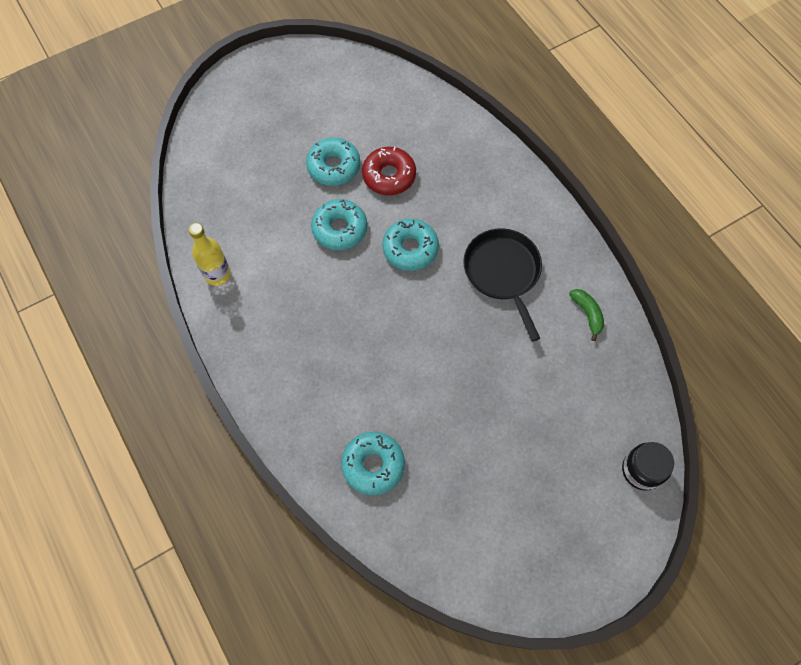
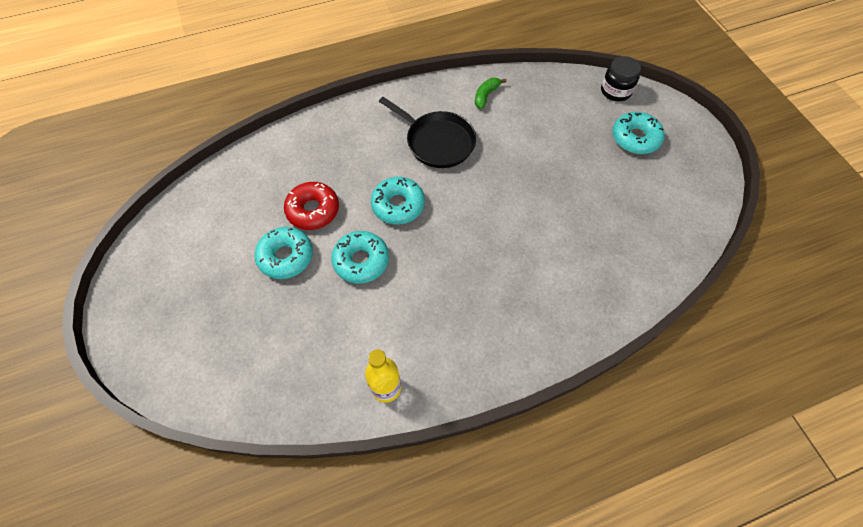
camera: 80 degrees left, 5 degrees down
turquoise donut [341,432,405,495] -> turquoise donut moved to [612,112,665,154]
black pan [463,228,542,341] -> black pan turned 135 degrees counterclockwise [379,97,476,168]
green banana [569,289,604,341] -> green banana turned 45 degrees counterclockwise [475,78,506,109]

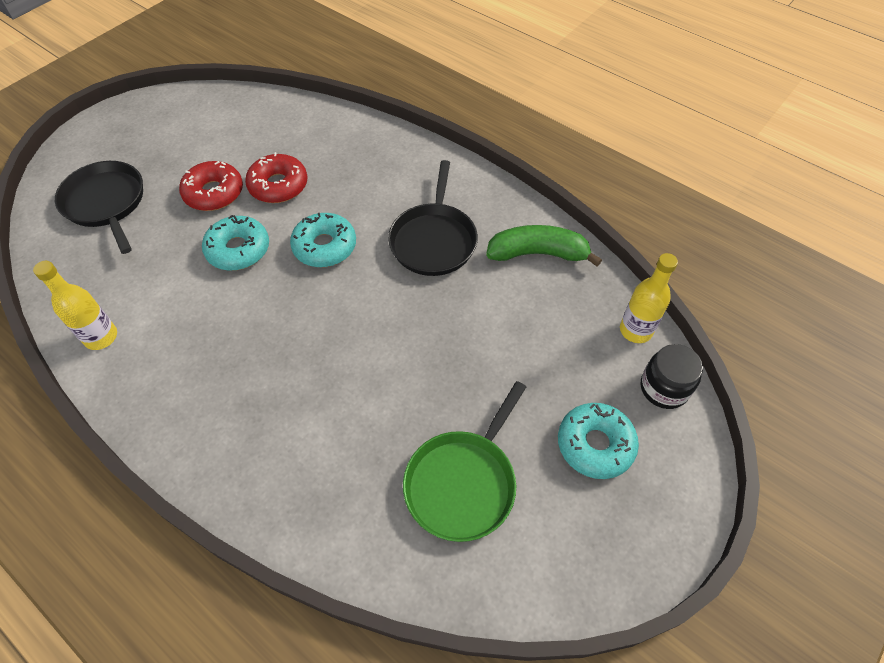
camera: 60 degrees right, 5 degrees down
turquoise donut [255,227,313,279] -> red donut [179,161,243,211]
green banana [475,78,506,109] -> green banana [486,225,602,266], size x1.74
none -> black pan [55,161,143,254]
none -> green pan [403,381,526,542]
none -> yellow bottle [620,253,678,343]

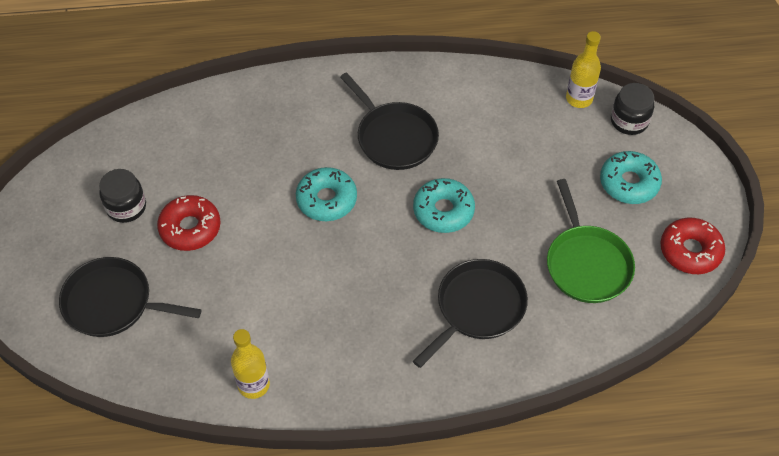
camera: 45 degrees left, 0 degrees up
turquoise donut [202,215,269,271] -> turquoise donut moved to [413,178,475,233]
red donut [245,152,308,203] -> red donut moved to [660,218,725,274]
green banana [486,225,602,266] -> none
none -> black jar [99,169,146,223]
none -> black pan [413,259,528,368]

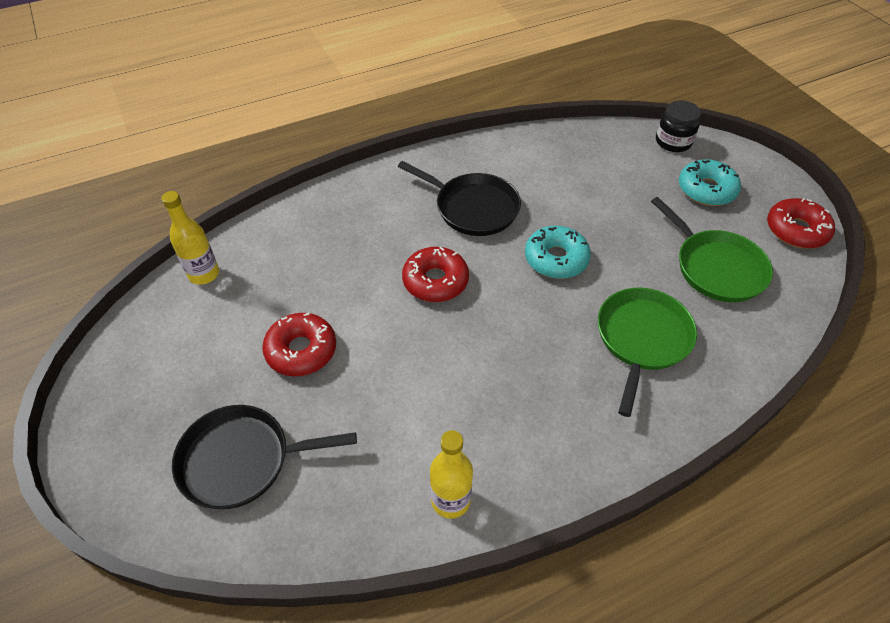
camera: 20 degrees left, 5 degrees down
black jar [99,169,146,223] -> none
turquoise donut [296,167,357,221] -> red donut [402,247,469,302]
black pan [413,259,528,368] -> green pan [598,288,697,417]
yellow bottle [566,31,601,108] -> yellow bottle moved to [161,191,219,285]

